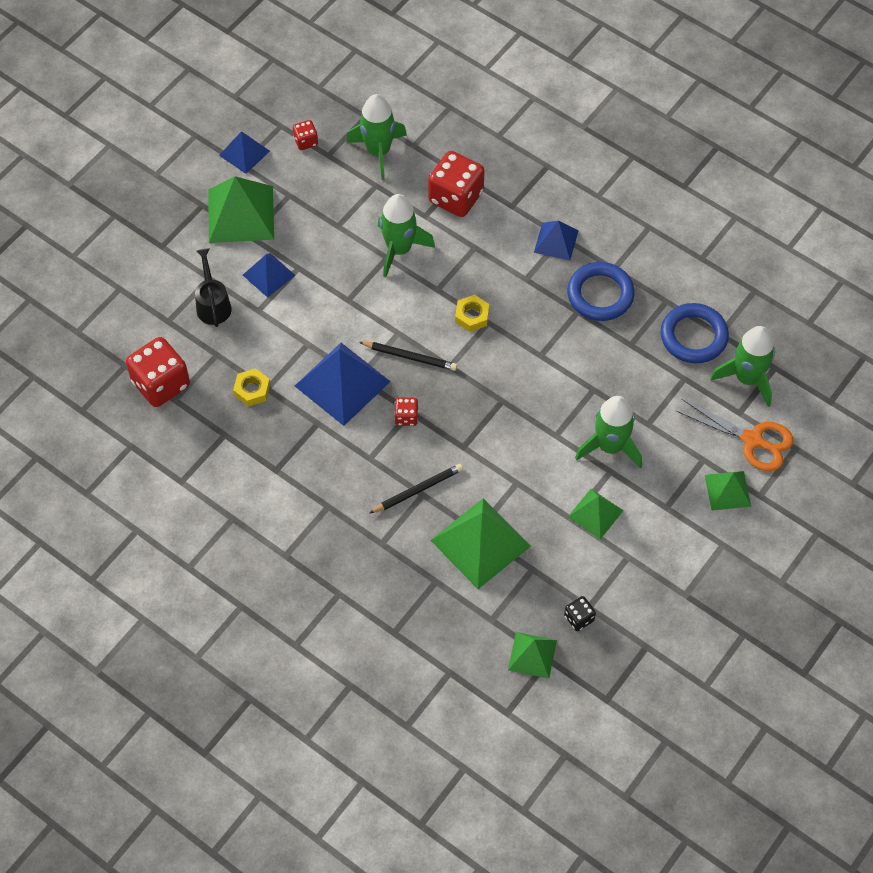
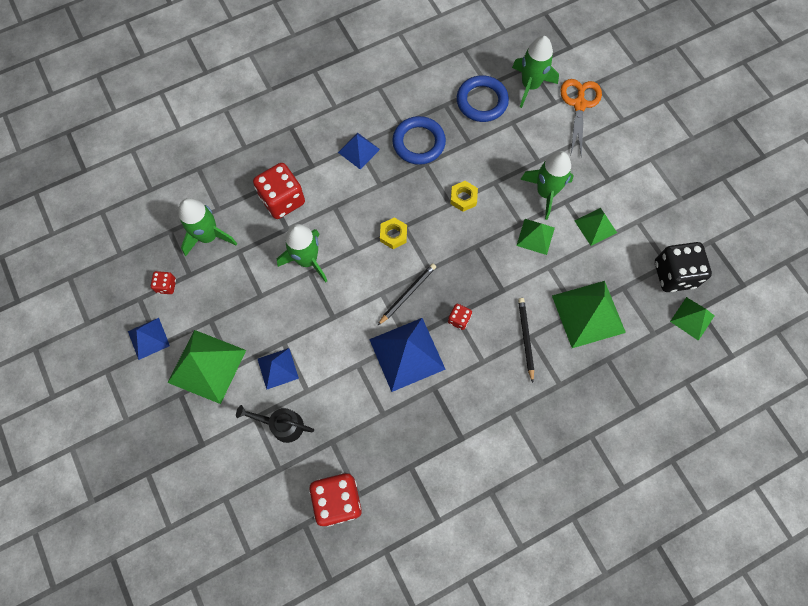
camera: 65 degrees left, 10 degrees up
yellow nut [233,368,270,406] -> yellow nut moved to [450,181,478,212]
black dice [564,596,596,631] -> black dice [655,242,712,292], size x2.08
orange scissors [676,399,794,471] -> orange scissors turned 45 degrees counterclockwise [560,79,602,158]
green pyramid [705,471,751,511] -> green pyramid moved to [516,219,555,255]

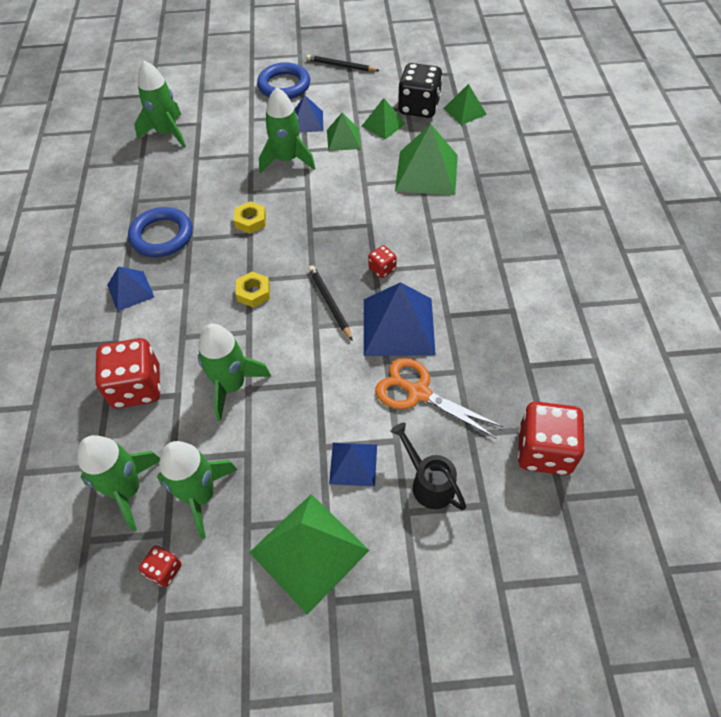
camera: 65 degrees left, 15 degrees down
blue pyramid [128,318,170,360] -> blue pyramid moved to [295,95,323,133]
black watering can [236,405,314,443] -> black watering can turned 105 degrees clockwise [390,422,466,510]
blue ring [457,75,509,122] -> blue ring moved to [257,63,310,99]
green pyramid [516,219,555,255] -> green pyramid moved to [362,98,406,139]
black pencil [518,298,534,383] -> black pencil moved to [306,54,380,72]
orange scissors [560,79,602,158] -> orange scissors moved to [375,358,503,438]
none -> green rocket [157,441,238,539]

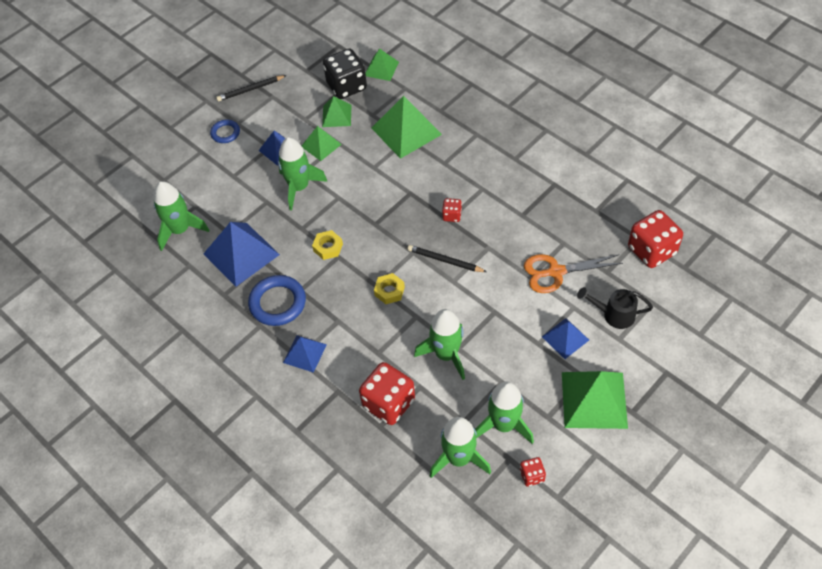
camera: 40 degrees left, 0 degrees up
blue ring [257,63,310,99] -> blue ring [210,120,240,143], size x0.58
blue pyramid [364,282,436,356] -> blue pyramid moved to [204,222,280,287]

